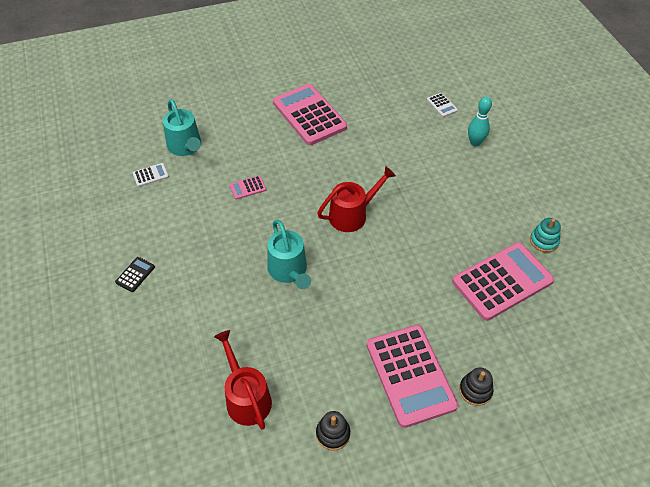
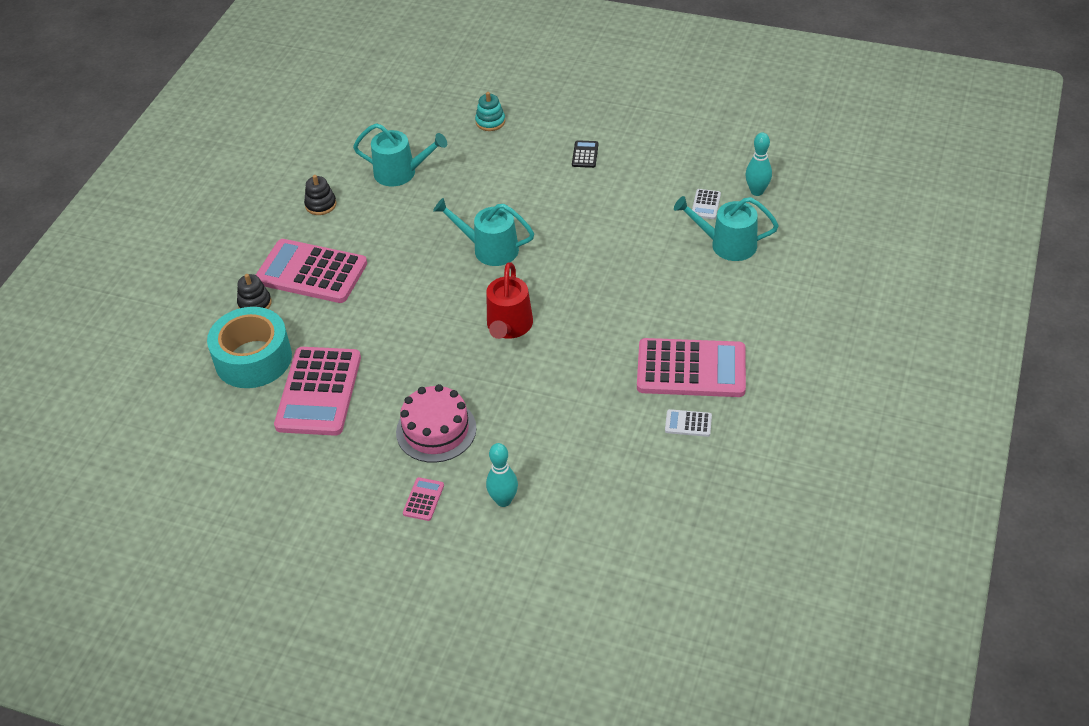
camera: 130 degrees right, 5 degrees down
black calculator [115,257,155,292] -> black calculator turned 150 degrees counterclockwise [572,140,598,168]
red watering can [214,330,272,430] -> turquoise watering can [353,123,447,186]
pink calculator [230,175,266,200] -> pink calculator moved to [403,477,444,521]
white calculator [427,93,458,117] -> white calculator moved to [665,409,712,437]
turquoise stacking toy [530,218,561,252] -> turquoise stacking toy moved to [475,92,505,131]
none -> turquoise tape [207,307,292,388]
none -> pink cake [396,384,477,463]
none -> turquoise bowling pin [745,132,772,196]

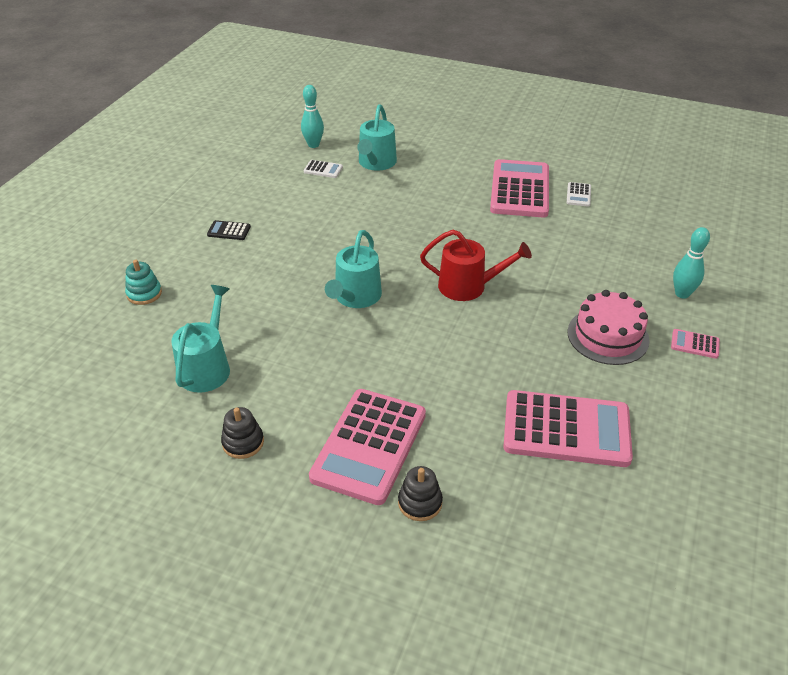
camera: 90 degrees left, 5 degrees down
turquoise tape [207,307,292,388] -> none

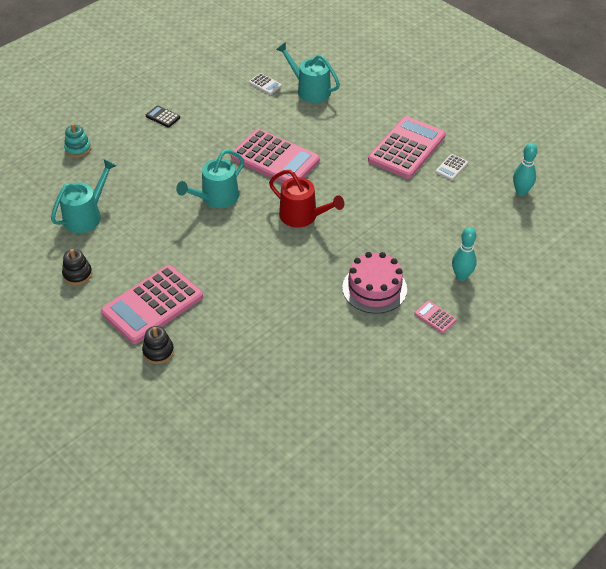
camera: 25 degrees right, 5 degrees up
turquoise bowling pin [301,85,324,148] -> turquoise bowling pin moved to [513,143,538,196]
turquoise watering can [357,104,397,171] -> turquoise watering can turned 90 degrees clockwise [276,42,340,103]
pink calculator [503,390,633,467] -> pink calculator moved to [231,129,320,183]

